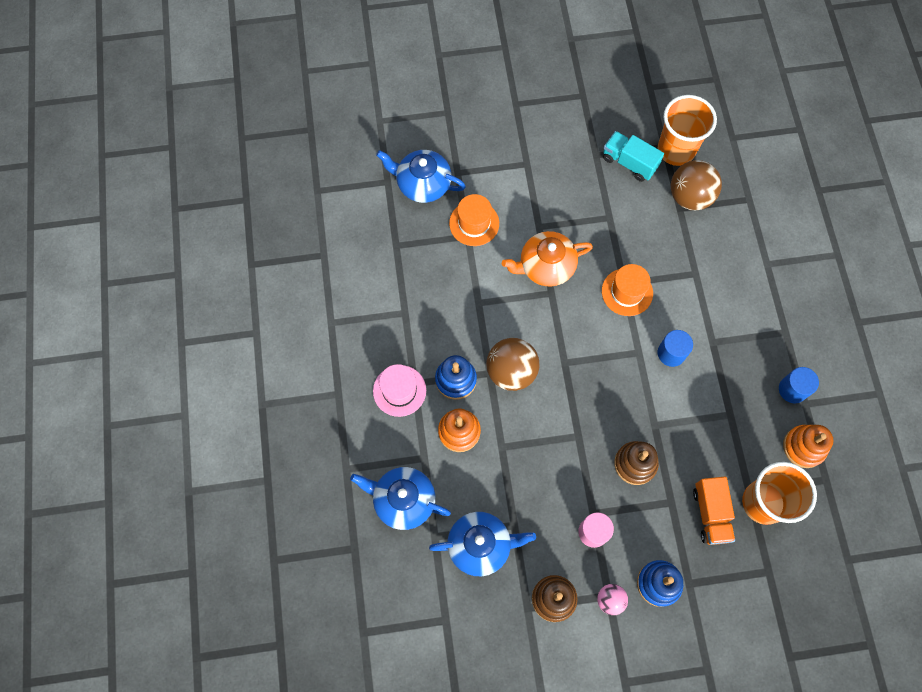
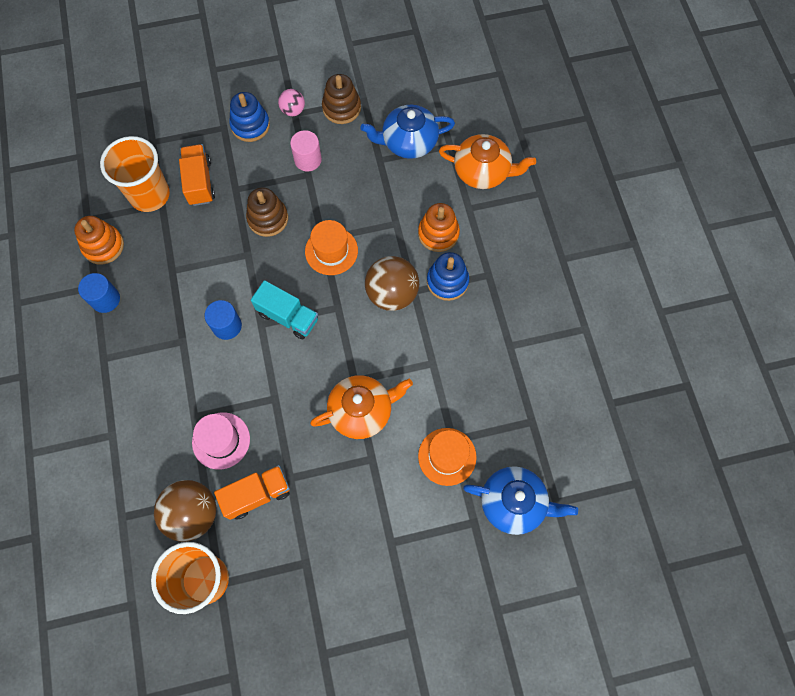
camera: 175 degrees right, 0 degrees up
blue teapot [350,467,451,530] -> orange teapot [439,134,536,189]
pink hat [373,364,426,417] -> pink hat moved to [192,412,250,470]
orange hat [602,264,653,316] -> orange hat moved to [305,220,358,275]
turquoise truck [603,131,664,182] -> turquoise truck moved to [251,280,318,339]
none -> orange truck [214,465,290,520]

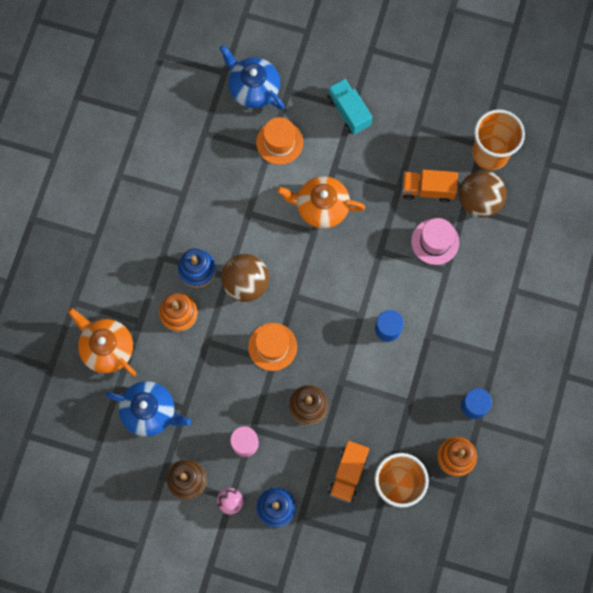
camera: 150 degrees left, 5 degrees up
turquoise truck [251,280,318,339] -> turquoise truck moved to [327,78,372,135]

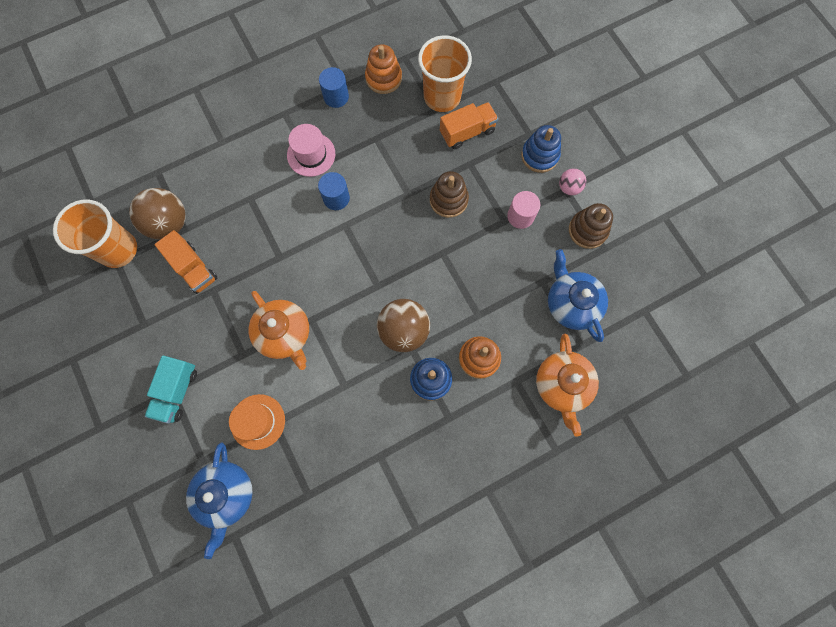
camera: 135 degrees left, 0 degrees up
orange hat [248,323,297,371] -> none
pink hat [411,218,459,265] -> pink hat moved to [287,124,335,177]

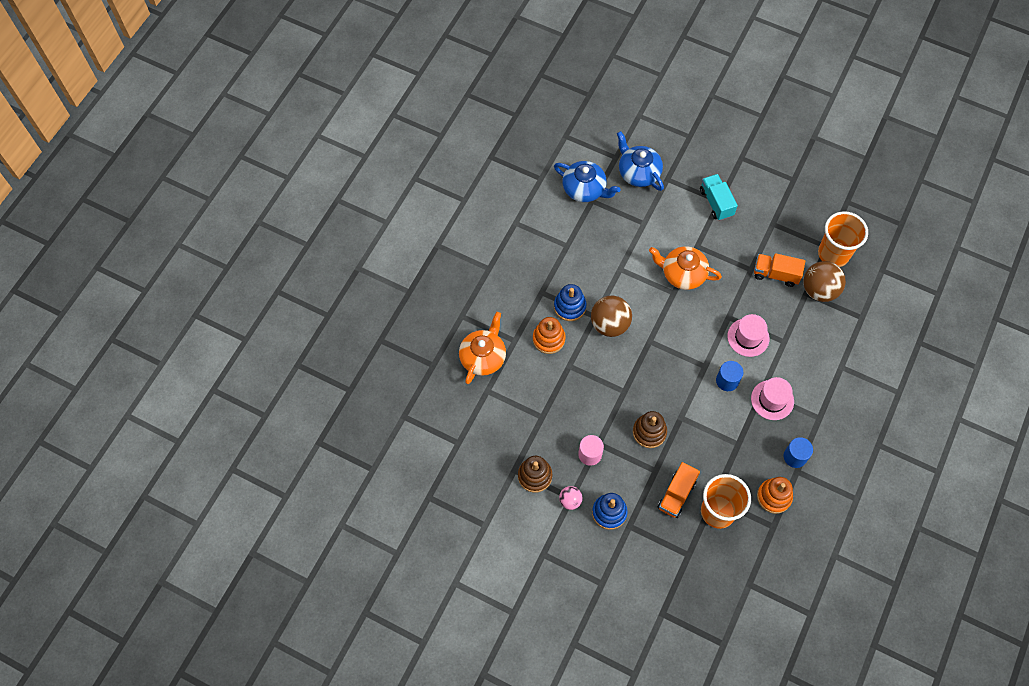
camera: 145 degrees right, 10 degrees down
orange hat [229,394,285,450] -> none
orange teapot [536,334,599,437] -> orange teapot turned 60 degrees clockwise [459,312,506,384]
blue teapot [548,249,608,342] -> blue teapot moved to [554,161,621,202]
none -> pink hat [727,314,770,357]

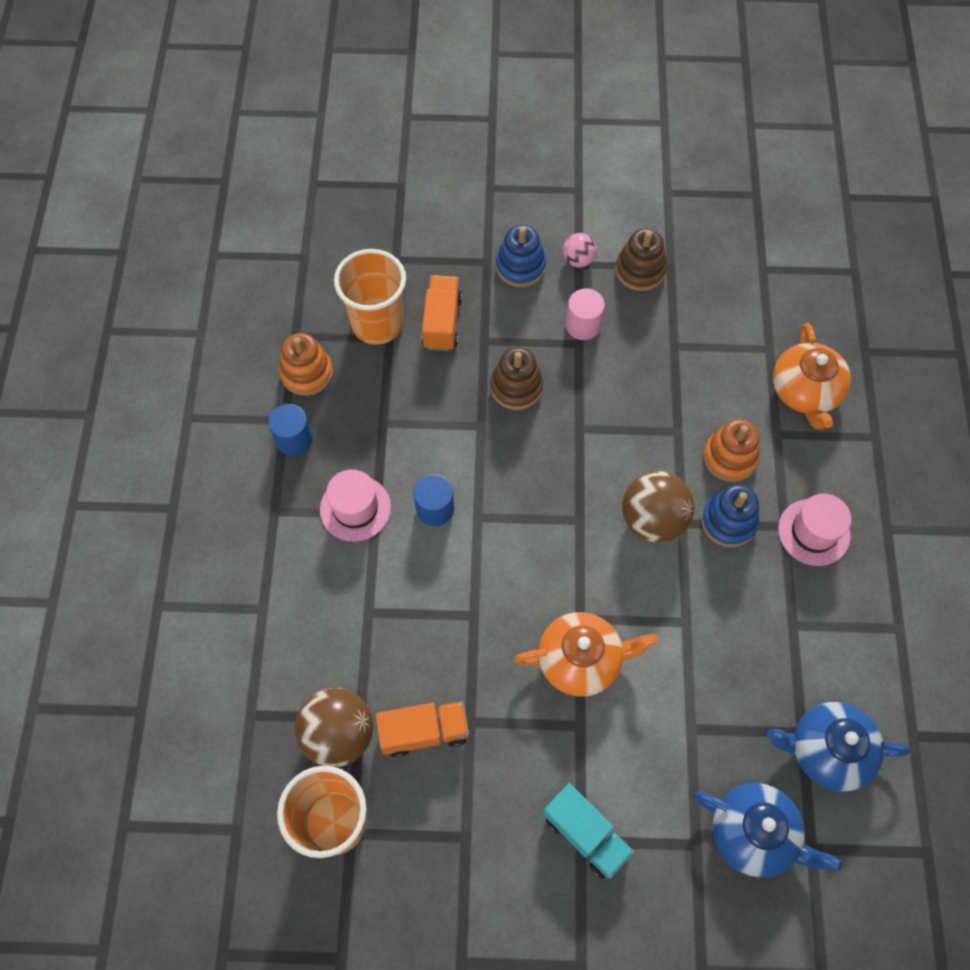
camera: 155 degrees right, 0 degrees up
pink hat [727,314,770,357] -> pink hat moved to [778,494,851,566]

